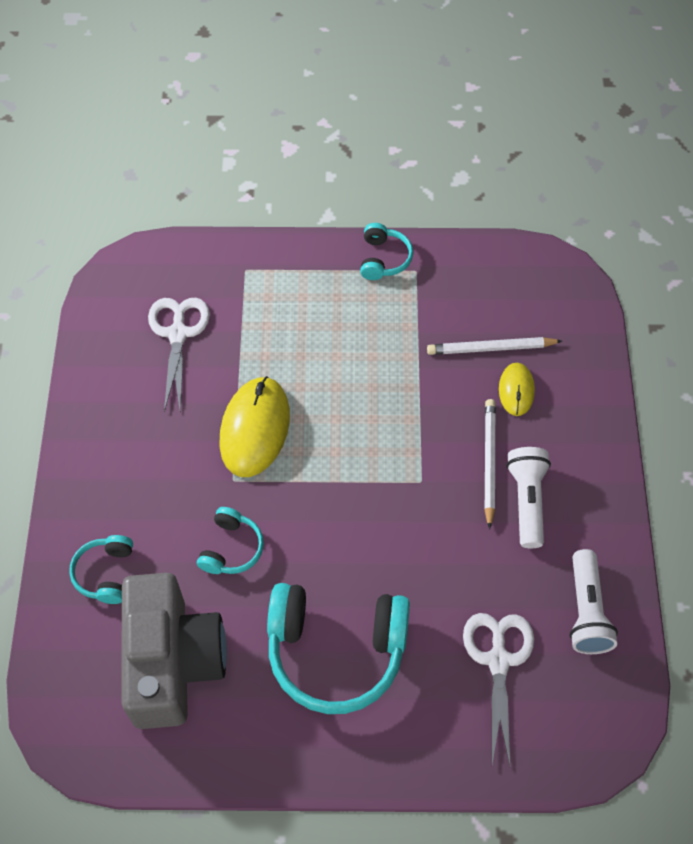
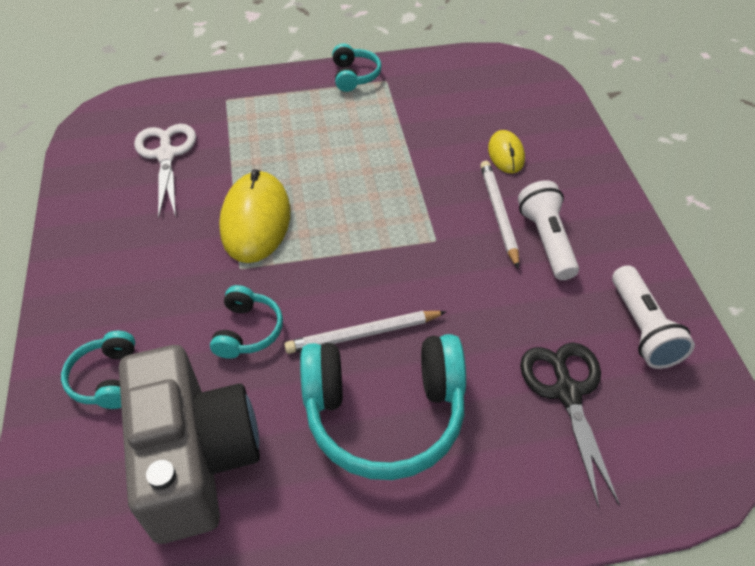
camera: 10 degrees left, 10 degrees down
white pencil [427,337,562,355] -> white pencil moved to [284,311,447,354]
white scissors [463,613,534,765] -> black scissors [520,342,620,508]

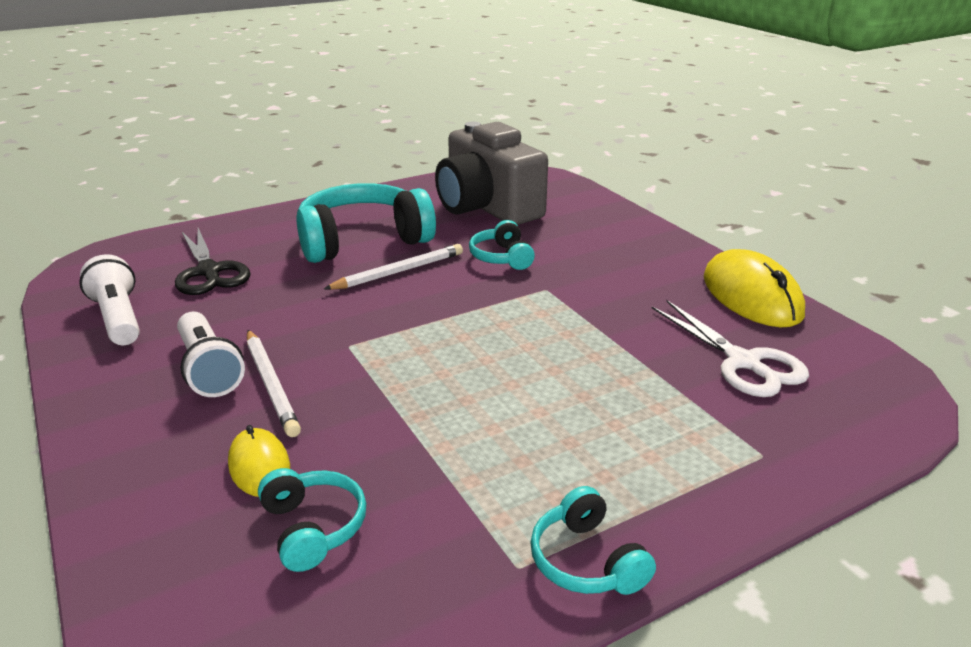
camera: 160 degrees right, 20 degrees down
turquoise headphones [61,331,135,409] -> turquoise headphones moved to [258,468,367,572]
yellow mouse [219,169,290,263] -> yellow mouse moved to [704,249,805,327]

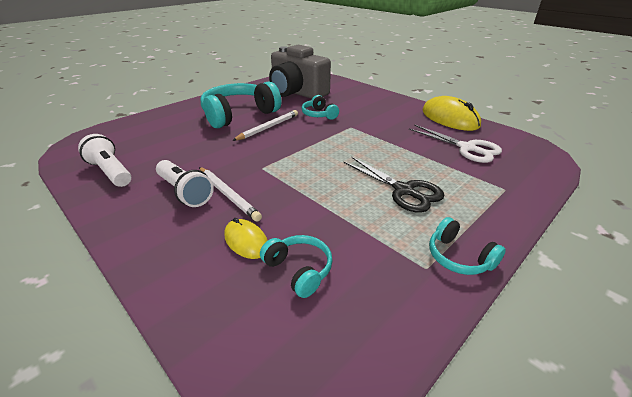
camera: 15 degrees left, 5 degrees up
black scissors [175,228,250,295] -> black scissors moved to [344,157,444,213]

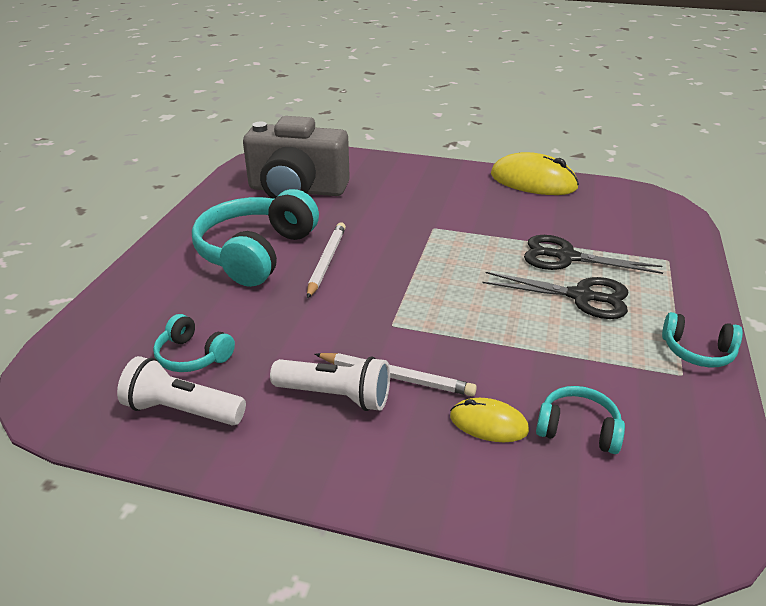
camera: 30 degrees left, 0 degrees up
turquoise headphones [302,95,339,120] -> turquoise headphones moved to [153,314,235,372]
white scissors [409,124,502,163] -> none
none -> black scissors [524,235,663,274]

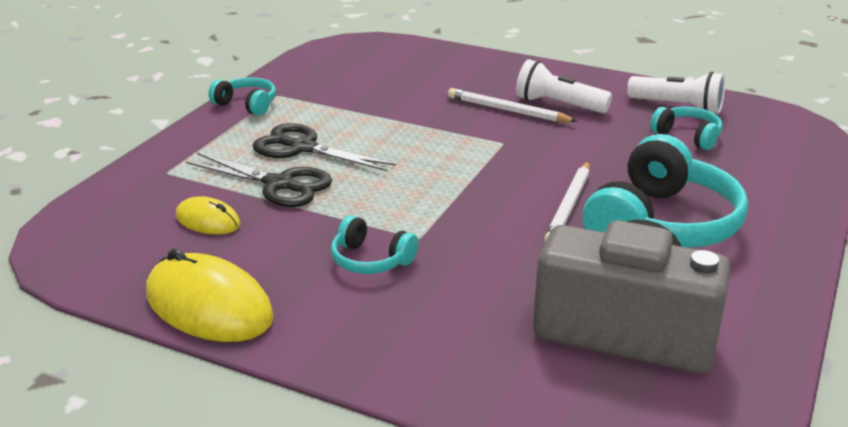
camera: 170 degrees left, 5 degrees down
yellow mouse [450,398,529,442] -> yellow mouse moved to [176,196,241,234]
turquoise headphones [536,386,625,454] -> turquoise headphones moved to [331,215,418,274]

